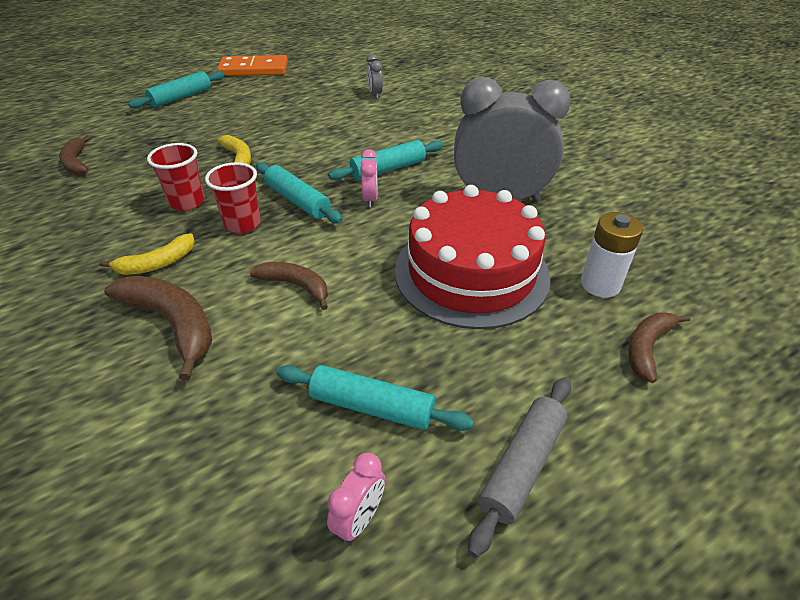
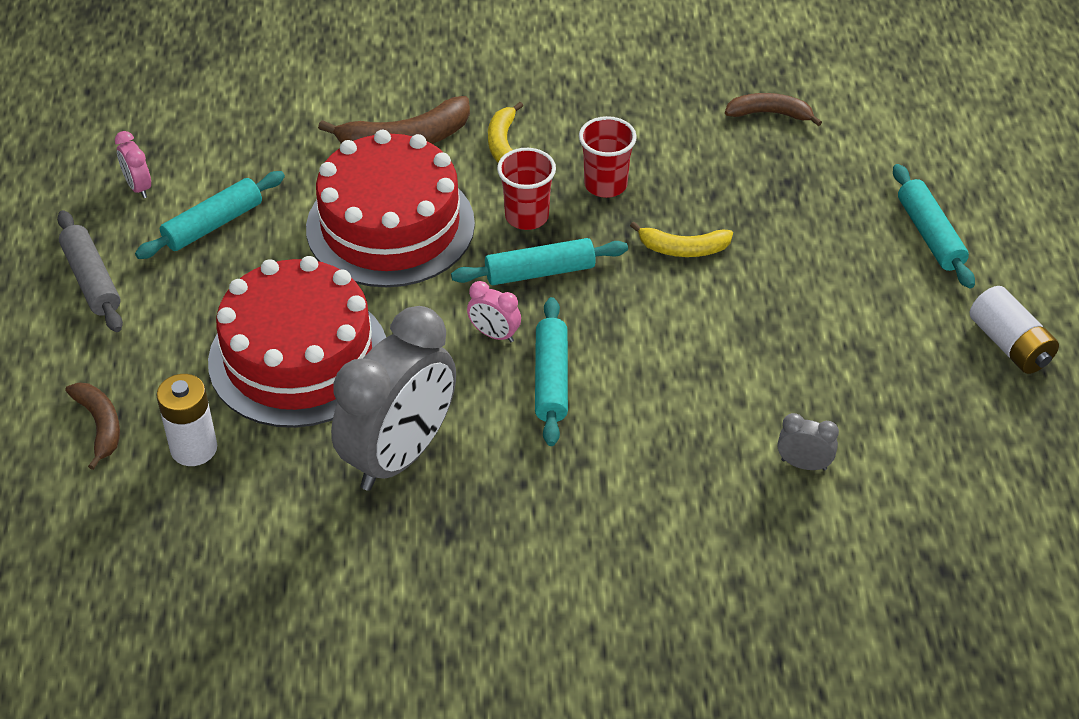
camera: 120 degrees right, 5 degrees up
orange domino [217,55,288,76] -> white battery [970,286,1059,374]
brown banana [250,262,328,310] -> red cake [306,130,475,287]

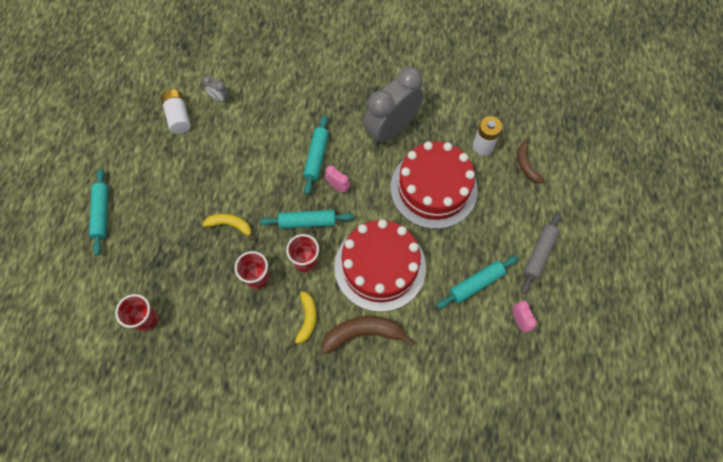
camera: 170 degrees left, 20 degrees up
grey rolling pin [57,210,123,332] -> grey rolling pin turned 45 degrees clockwise [521,212,561,294]
brown banana [725,93,822,126] -> red cup [115,294,158,331]
white battery [970,286,1059,374] -> white battery moved to [161,89,191,134]

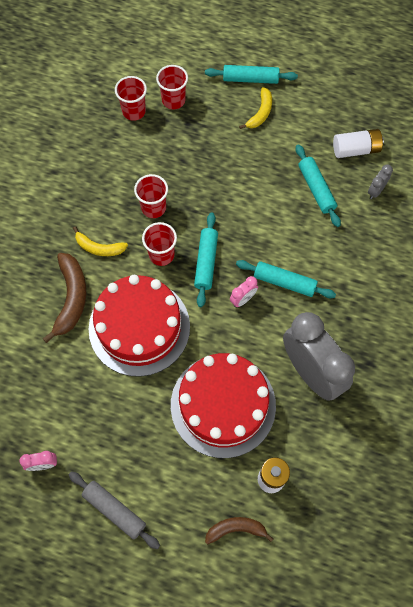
camera: 100 degrees right, 0 degrees up
yellow banana [202,214,254,241] -> yellow banana moved to [239,87,272,129]
turquoise rolling pin [436,256,518,309] -> turquoise rolling pin moved to [296,144,341,227]
none -> red cup [156,65,188,109]

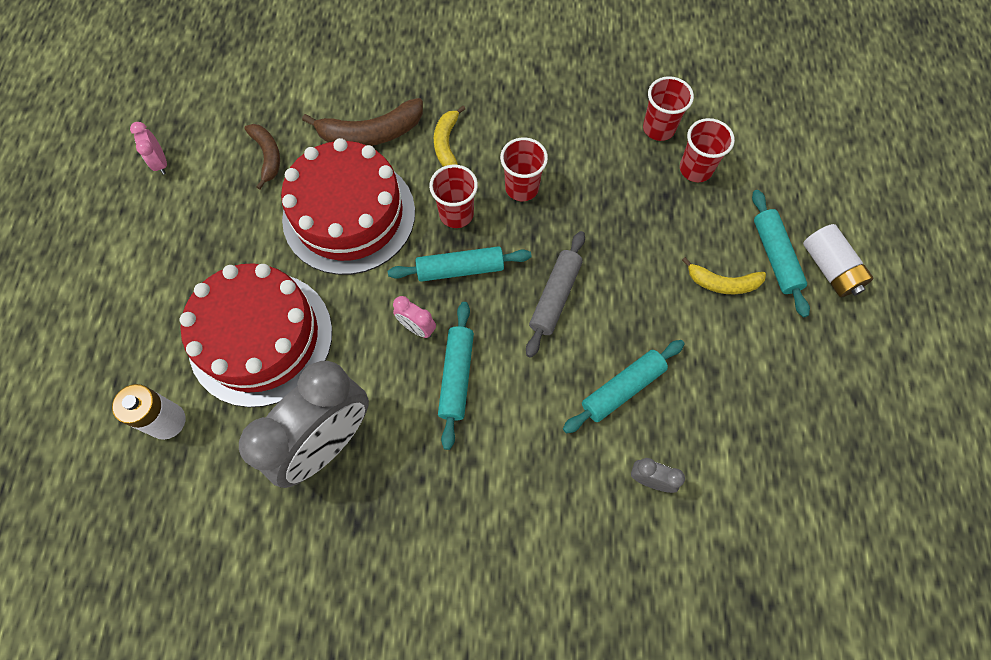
camera: 75 degrees right, 0 degrees up
grey rolling pin [69,471,160,549] -> grey rolling pin moved to [526,231,585,357]
brown banana [205,517,273,544] -> brown banana moved to [244,124,280,189]
white battery [333,129,384,158] -> white battery moved to [803,224,873,297]

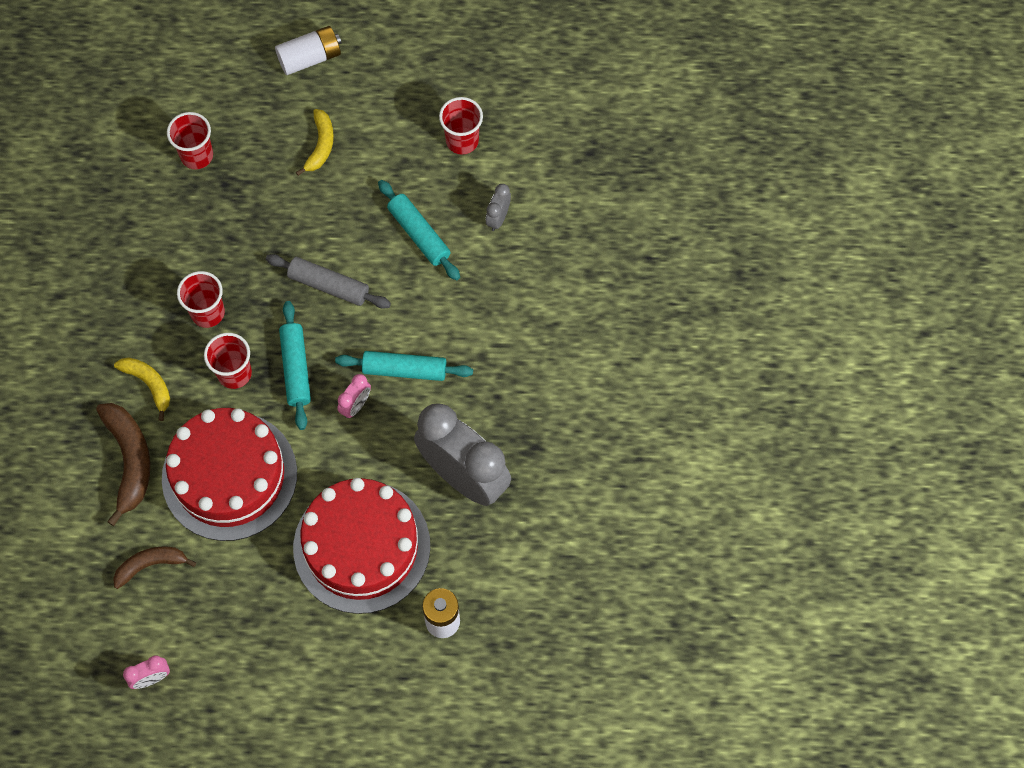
camera: 90 degrees left, 0 degrees up
yellow banana [434,106,465,167] -> yellow banana turned 135 degrees counterclockwise [114,358,170,421]
red cup [643,76,694,141] -> red cup moved to [439,97,483,154]
turquoise rolling pin [752,190,810,317] -> none

